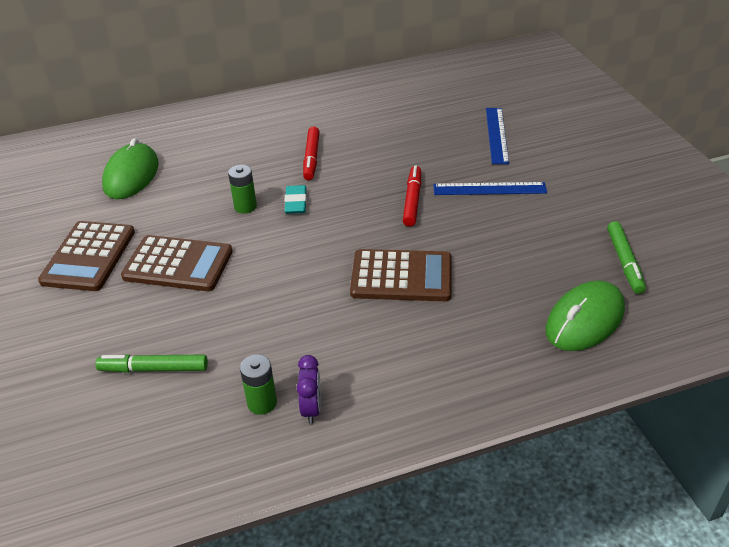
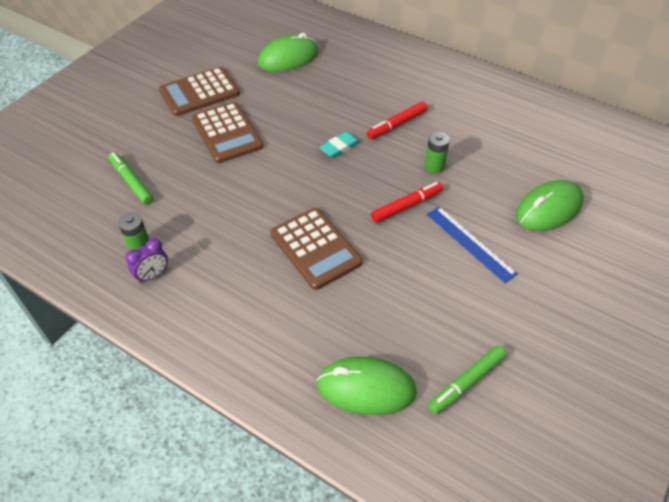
camera: 50 degrees right, 10 degrees up
green battery [228,165,257,214] -> green battery moved to [425,132,450,174]
blue ruler [486,108,509,164] -> green mouse [515,180,584,231]

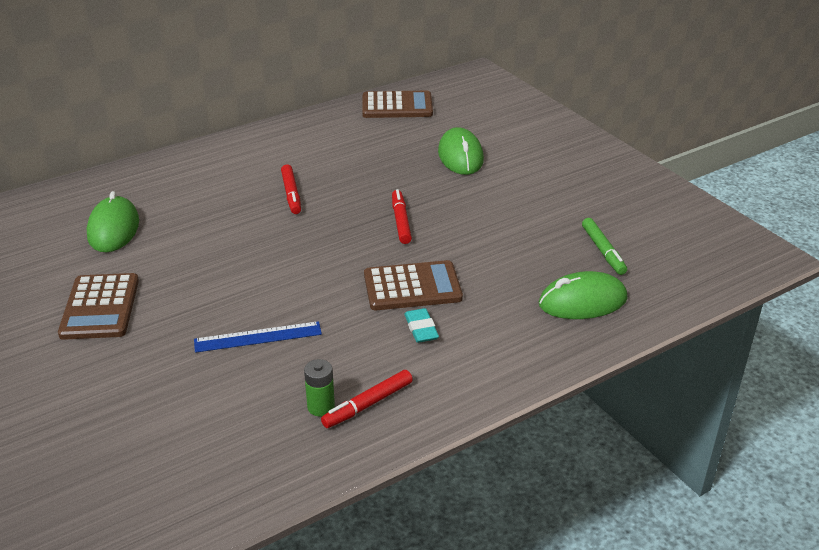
camera: 65 degrees left, 15 degrees down
green marker [108,152,153,205] -> none
purple clock [125,238,168,283] -> red marker [321,370,413,428]
brown calculator [192,102,263,163] -> brown calculator moved to [362,91,433,118]
green mouse [317,356,417,415] -> green mouse turned 45 degrees clockwise [539,271,628,319]
turquoise eraser [319,131,360,158] -> turquoise eraser moved to [404,308,439,343]
green battery [425,132,450,174] -> none
blue ruler [427,207,518,283] -> blue ruler moved to [194,321,322,353]

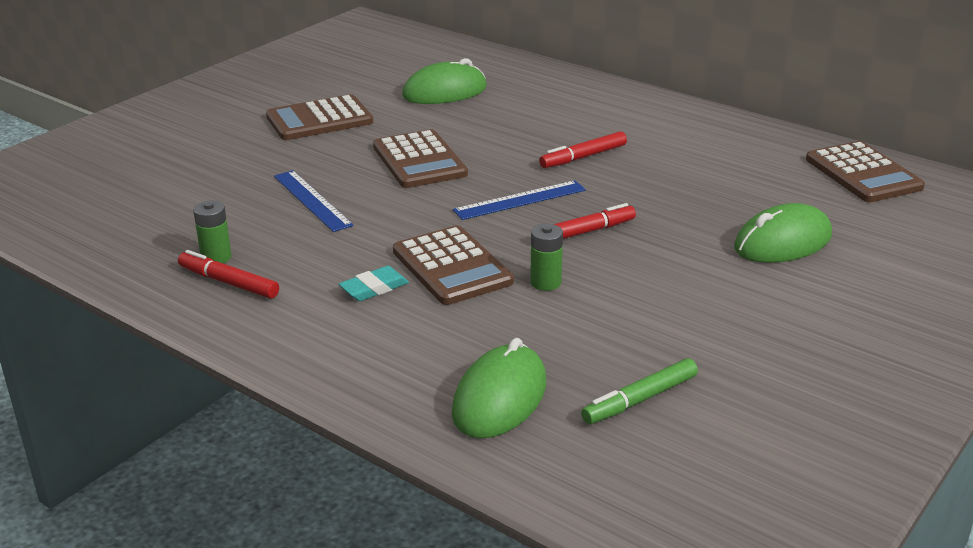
camera: 70 degrees right, 5 degrees down
green mouse [539,271,628,319] -> green mouse turned 60 degrees clockwise [452,338,546,438]
none -> brown calculator [373,129,468,188]
none -> blue ruler [453,180,586,220]
none -> green battery [530,224,563,291]

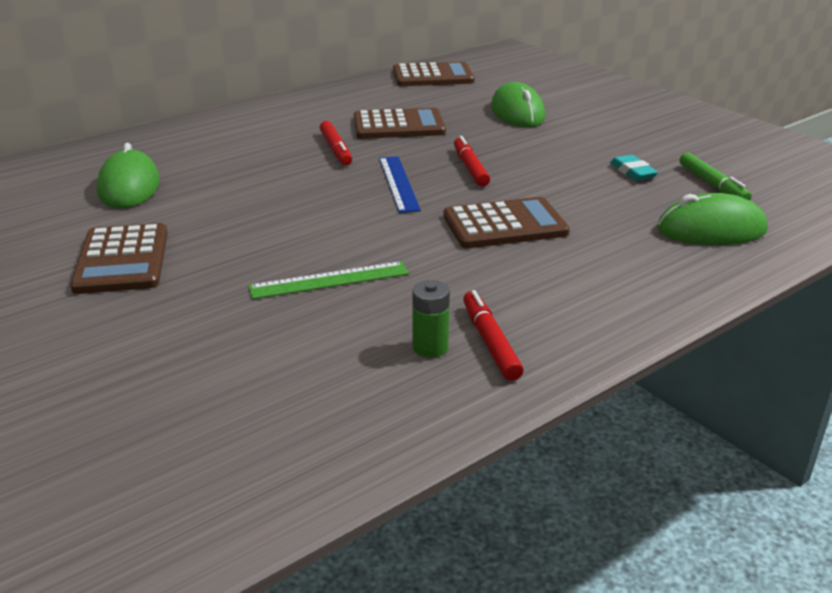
camera: 75 degrees left, 0 degrees up
red marker [178,250,279,299] -> red marker turned 120 degrees clockwise [463,290,524,381]
blue ruler [274,170,354,232] -> green ruler [248,261,409,299]
turquoise eraser [339,266,409,301] -> turquoise eraser moved to [610,155,658,181]
brown calculator [373,129,468,188] -> brown calculator moved to [354,108,446,139]
green mouse [452,338,546,438] -> green mouse turned 45 degrees counterclockwise [657,193,768,245]
green battery [530,224,563,291] -> none

